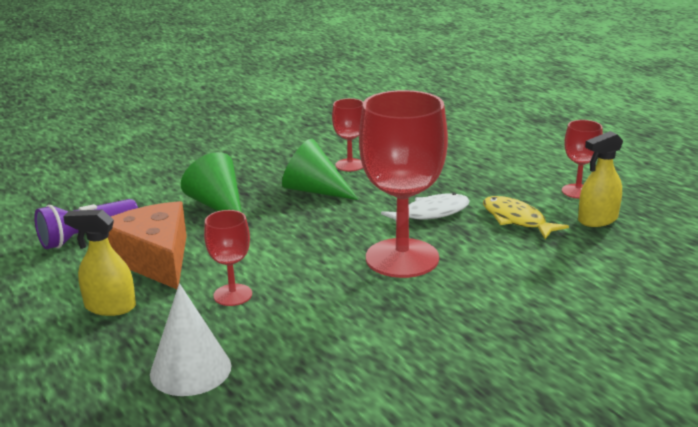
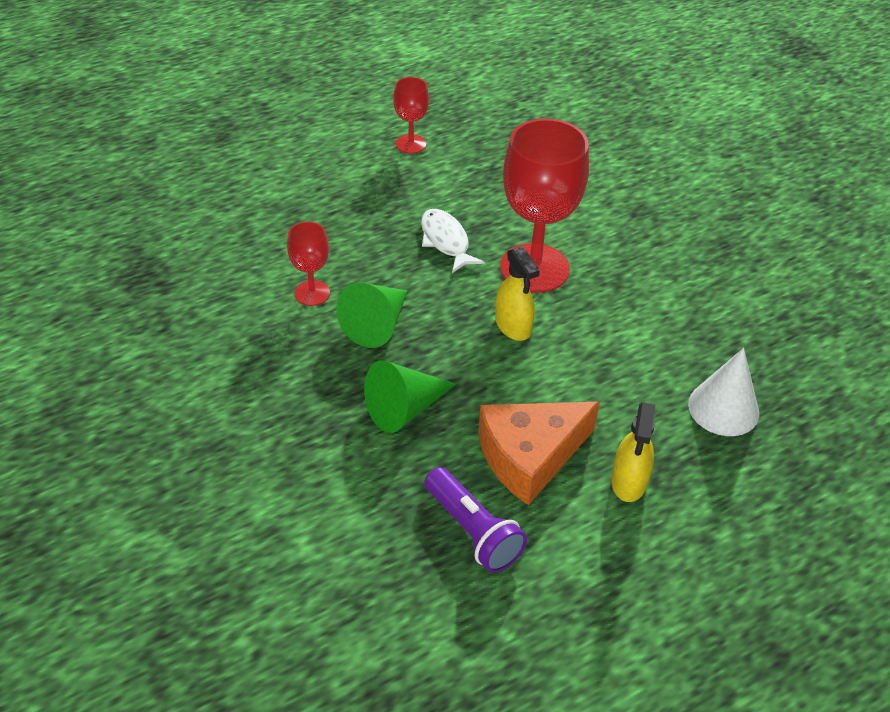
camera: 90 degrees left, 20 degrees up
red goblet [204,210,252,306] -> none
yellow fish [483,196,569,239] -> none
yellow spray bottle [578,131,623,227] -> yellow spray bottle moved to [495,246,540,341]

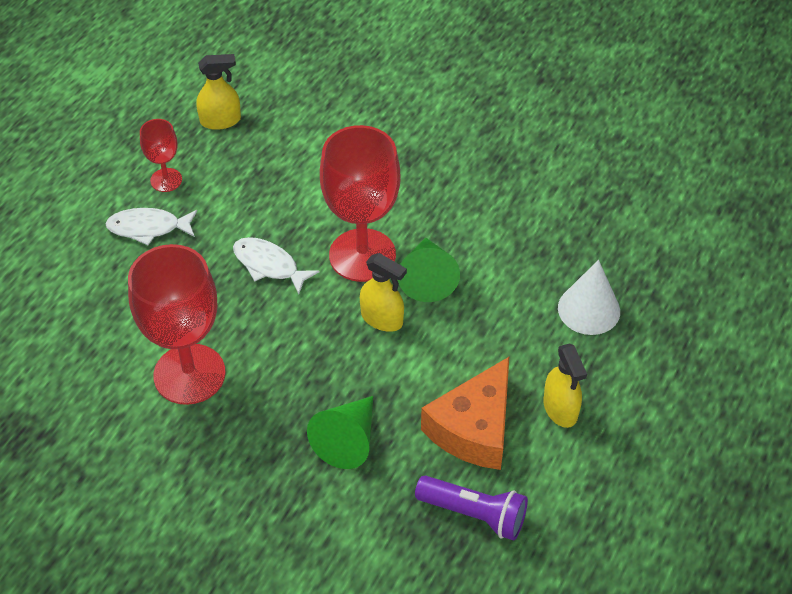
camera: 30 degrees left, 5 degrees up
red goblet [287,222,330,306] -> red goblet [128,244,226,405], size x2.03
green cone [336,283,408,348] -> green cone moved to [398,237,460,302]
none -> white fish [105,208,197,245]
none -> yellow spray bottle [196,54,241,130]

